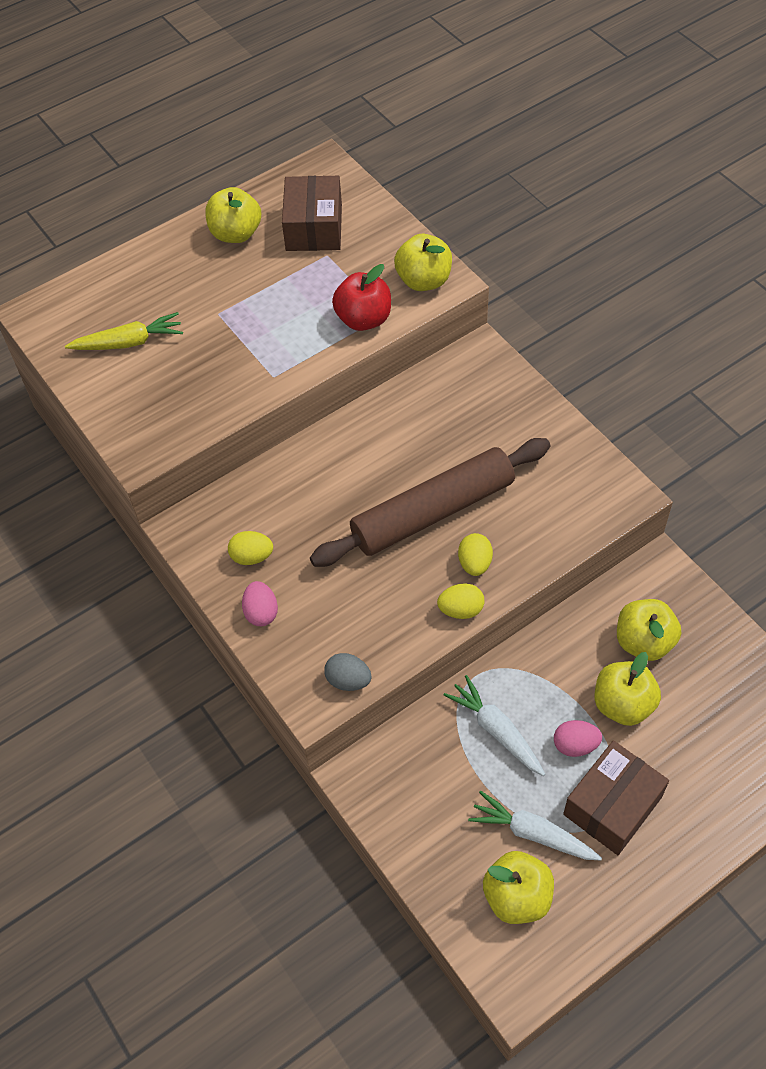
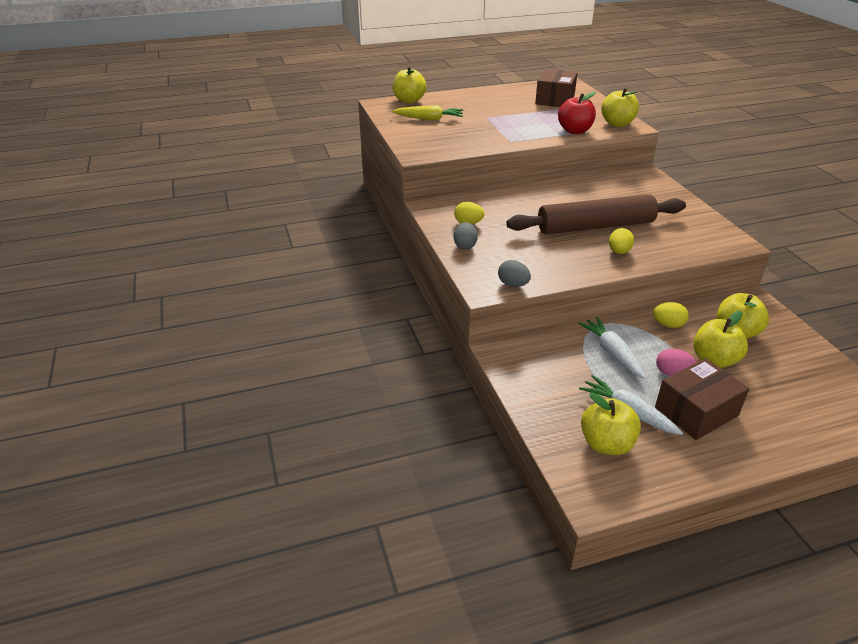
camera: 15 degrees right, 20 degrees down
yellow apple [205,187,261,243] -> yellow apple moved to [392,66,426,103]
pink egg [242,581,278,626] -> grey egg [454,222,478,250]
yellow egg [437,583,484,619] -> yellow egg moved to [653,302,689,328]

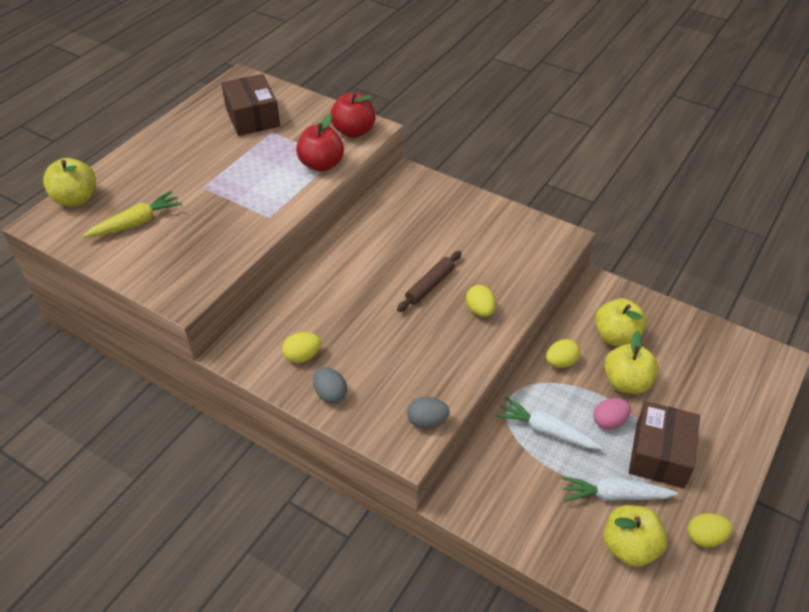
camera: 40 degrees left, 10 degrees up
brown rolling pin [506,194,686,234] -> brown rolling pin [397,251,462,312], size x0.46
yellow apple [601,88,639,127] -> red apple [330,92,375,138]
none -> yellow egg [688,513,733,548]

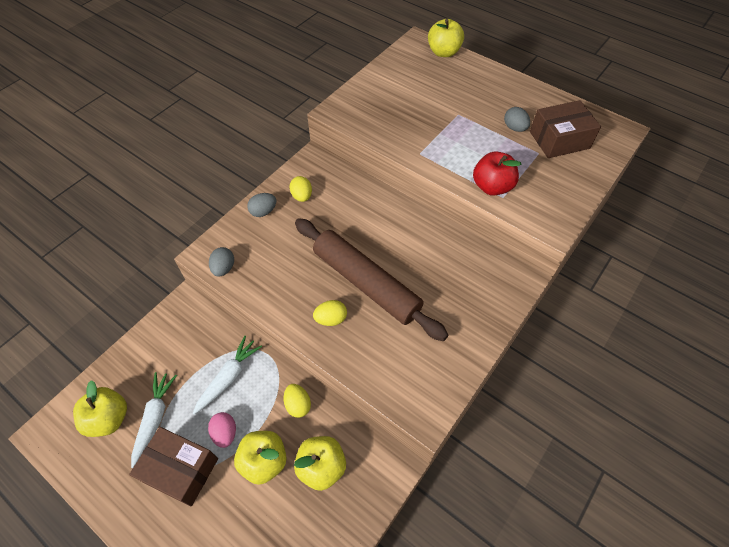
camera: 95 degrees right, 10 degrees up
yellow carrot [83,191,182,238] -> none
red apple [330,92,375,138] -> none
brown rolling pin [397,251,462,312] -> brown rolling pin [295,218,449,341], size x2.16
yellow egg [688,513,733,548] -> none
none -> grey egg [504,107,530,132]

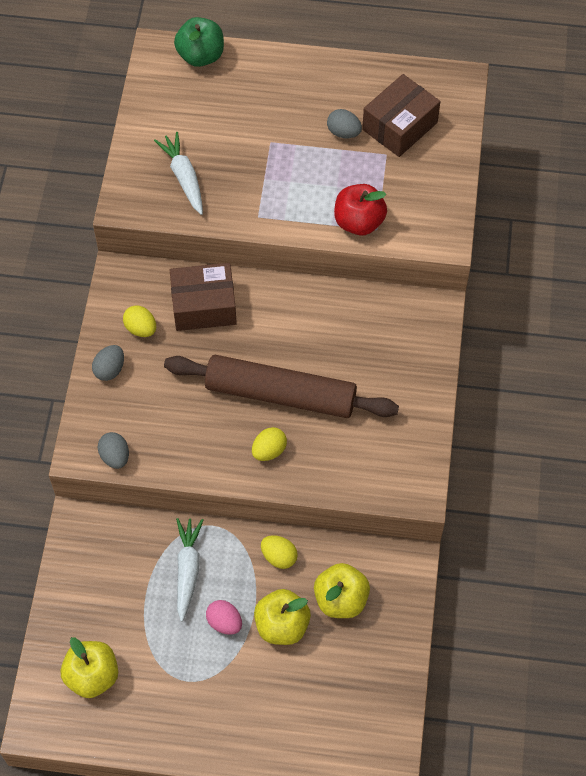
camera: 30 degrees left, 5 degrees up
brown box [129,427,218,506] -> brown box moved to [170,263,237,331]
white carrot [131,372,177,468] -> white carrot moved to [154,132,203,215]
yellow apple [428,19,464,57] -> green apple [174,17,224,67]

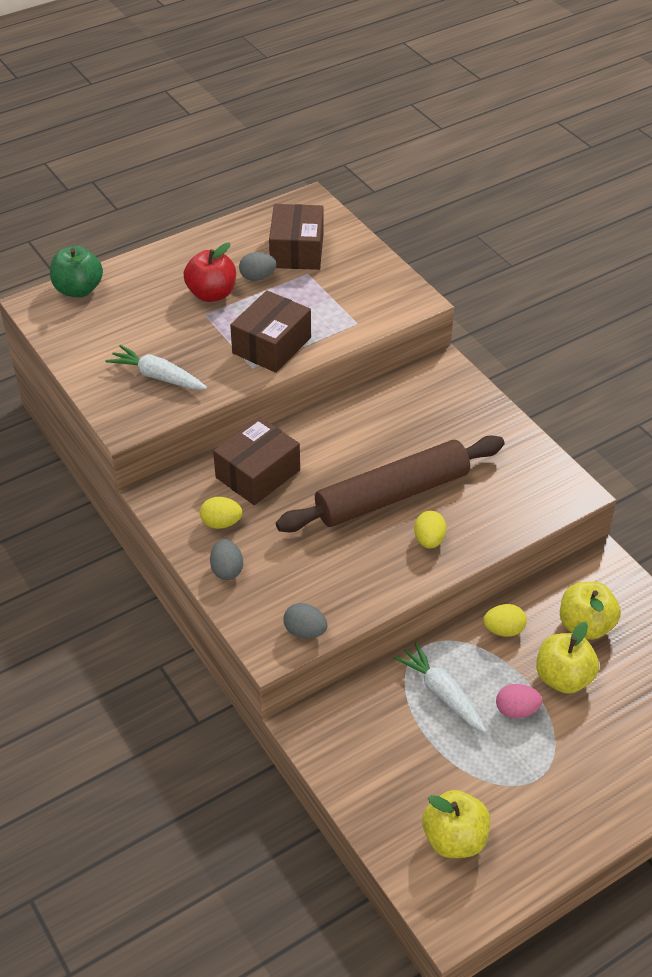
camera: 40 degrees left, 15 degrees down
red apple [334,184,387,235] -> red apple moved to [183,242,236,302]
none -> brown box [230,290,311,373]

